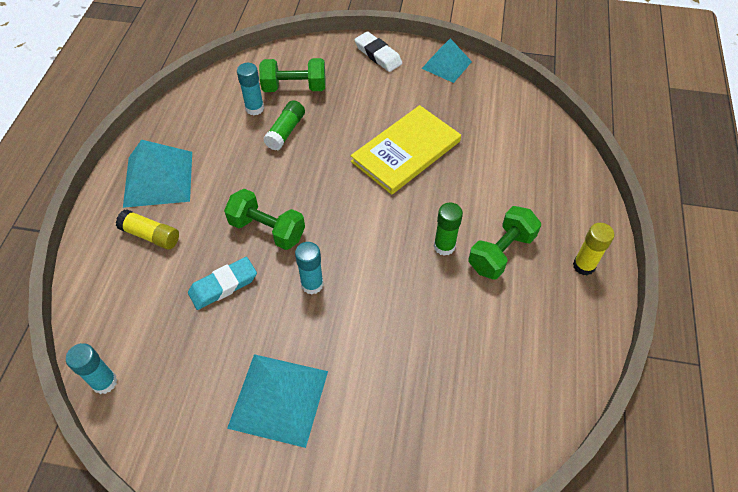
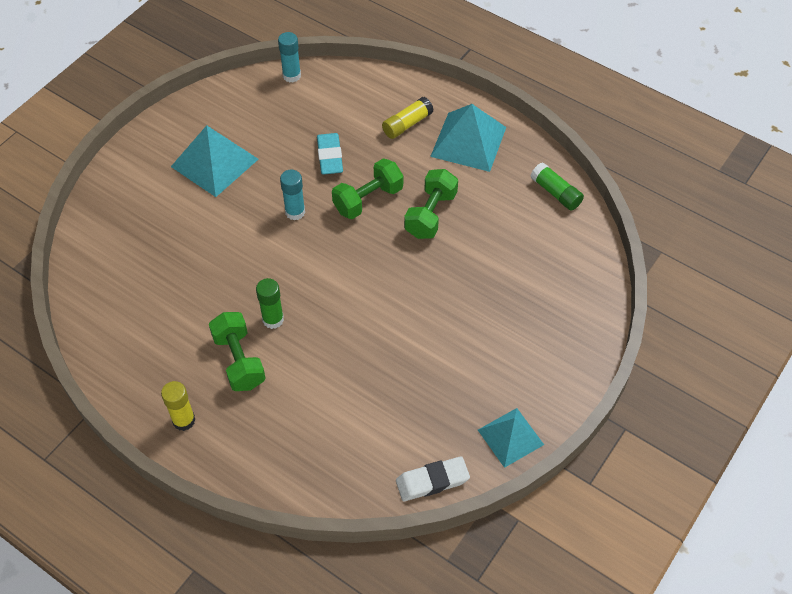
camera: 115 degrees right, 0 degrees up
turquoise glue stick [237,63,264,115] -> none
green dumbbell [259,58,326,92] -> green dumbbell moved to [404,169,458,239]
green glue stick [263,100,305,151] -> green glue stick moved to [530,162,584,211]
yellow book [351,105,461,195] -> none
white eraser [354,31,402,72] -> white eraser moved to [396,456,470,501]

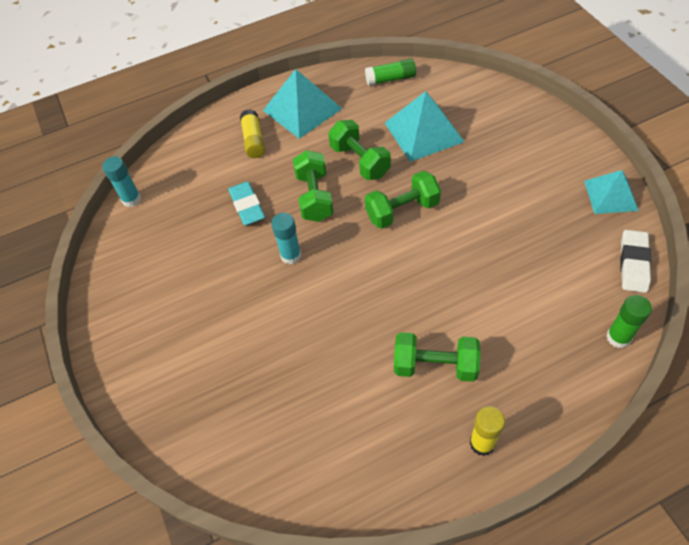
camera: 55 degrees left, 0 degrees up
turquoise pyramid [171,125,258,197] -> turquoise pyramid moved to [385,91,464,162]
green glue stick [256,278,284,329] -> green glue stick moved to [606,295,652,348]
turquoise eraser [317,133,343,175] -> turquoise eraser turned 45 degrees clockwise [228,181,265,226]
none -> green dumbbell [365,171,441,229]

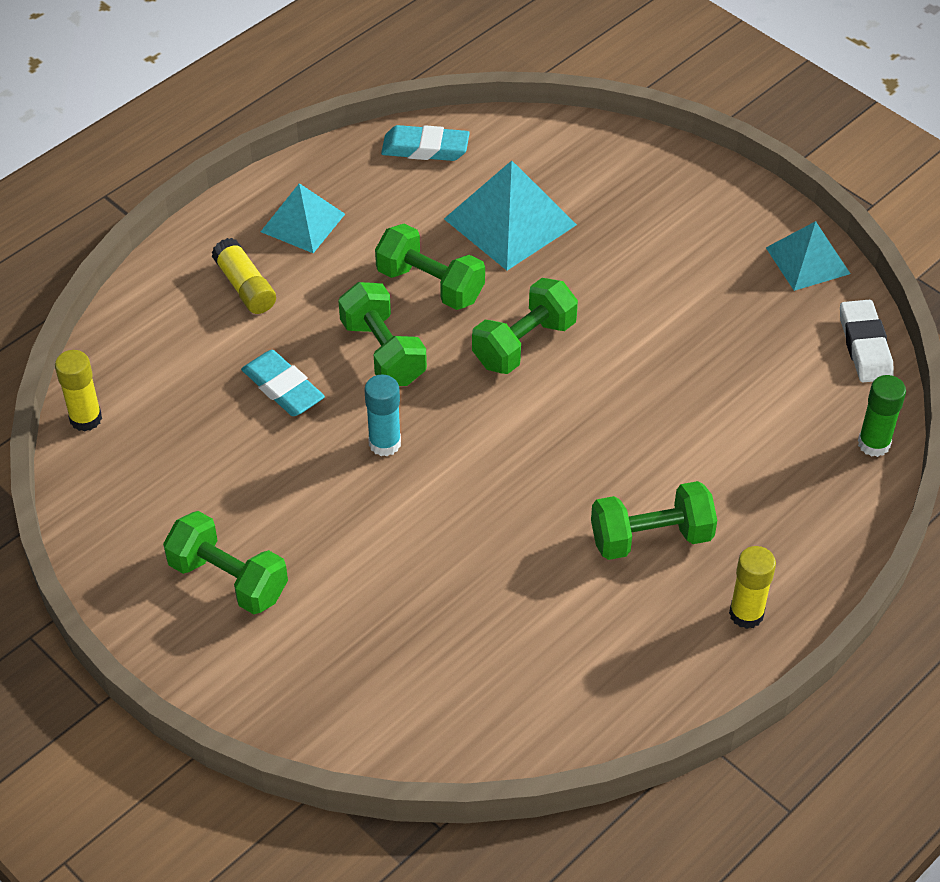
camera: 25 degrees left, 5 degrees down
turquoise glue stick [102,156,141,207] -> yellow glue stick [55,350,102,432]
turquoise pyramid [263,69,342,139] -> turquoise pyramid [261,183,345,253], size x0.65
green glue stick [365,58,416,86] -> turquoise eraser [381,125,469,161]
none -> green dumbbell [163,511,288,614]

